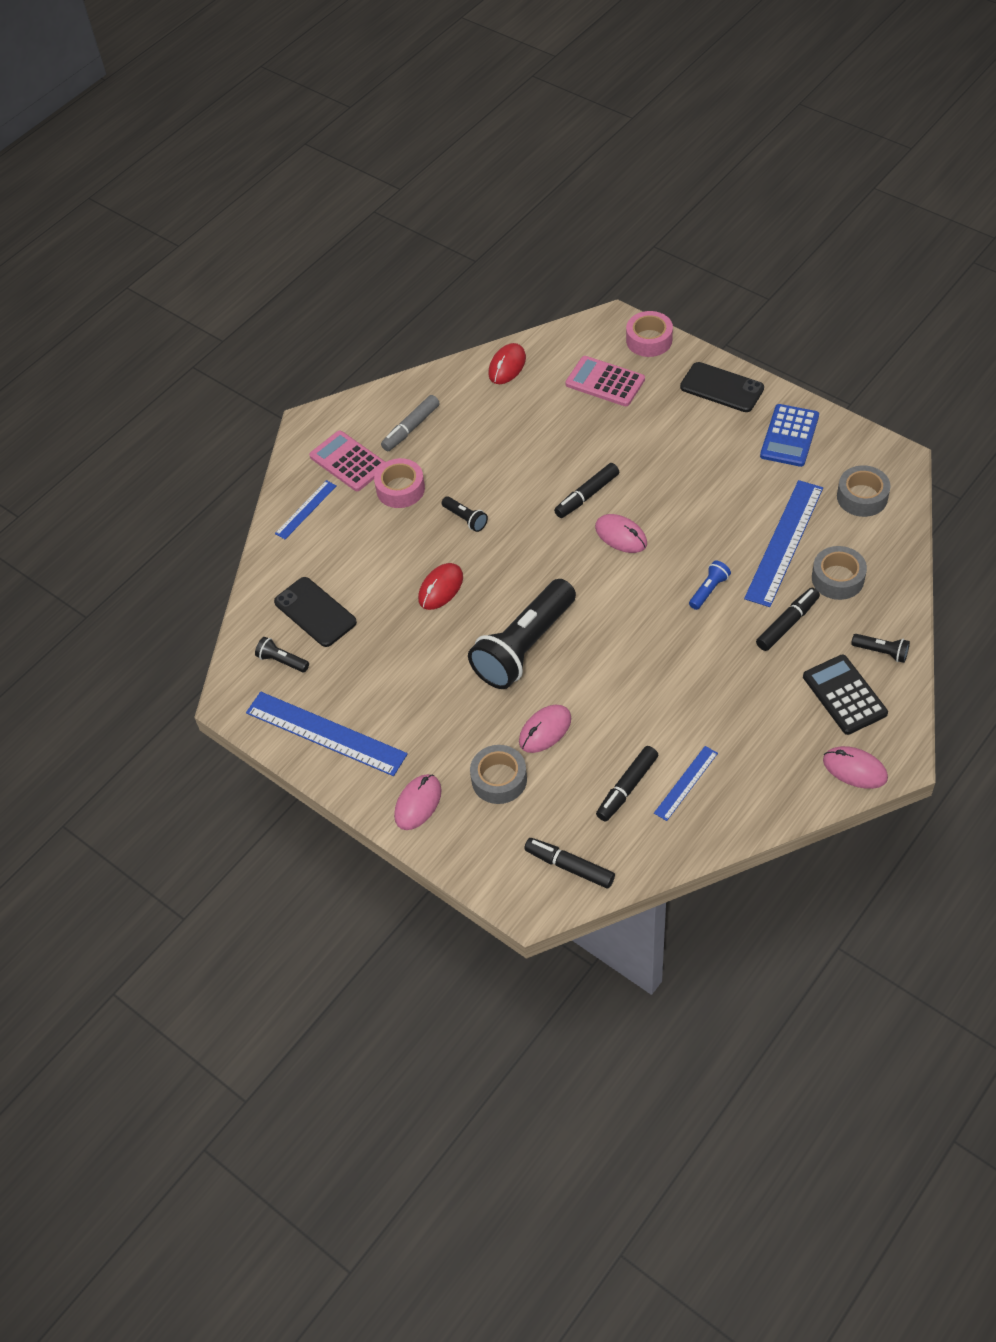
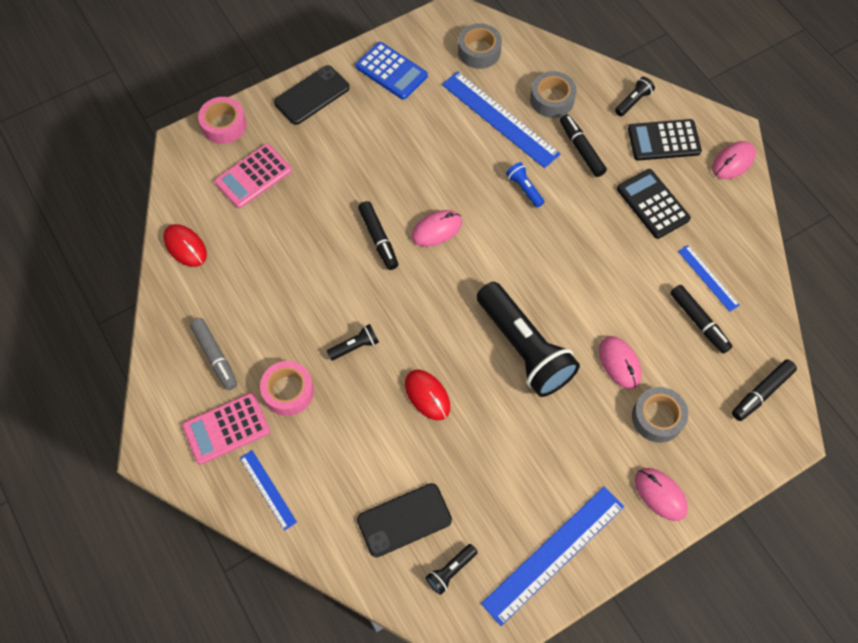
camera: 75 degrees left, 10 degrees up
none -> black calculator [617,169,691,239]

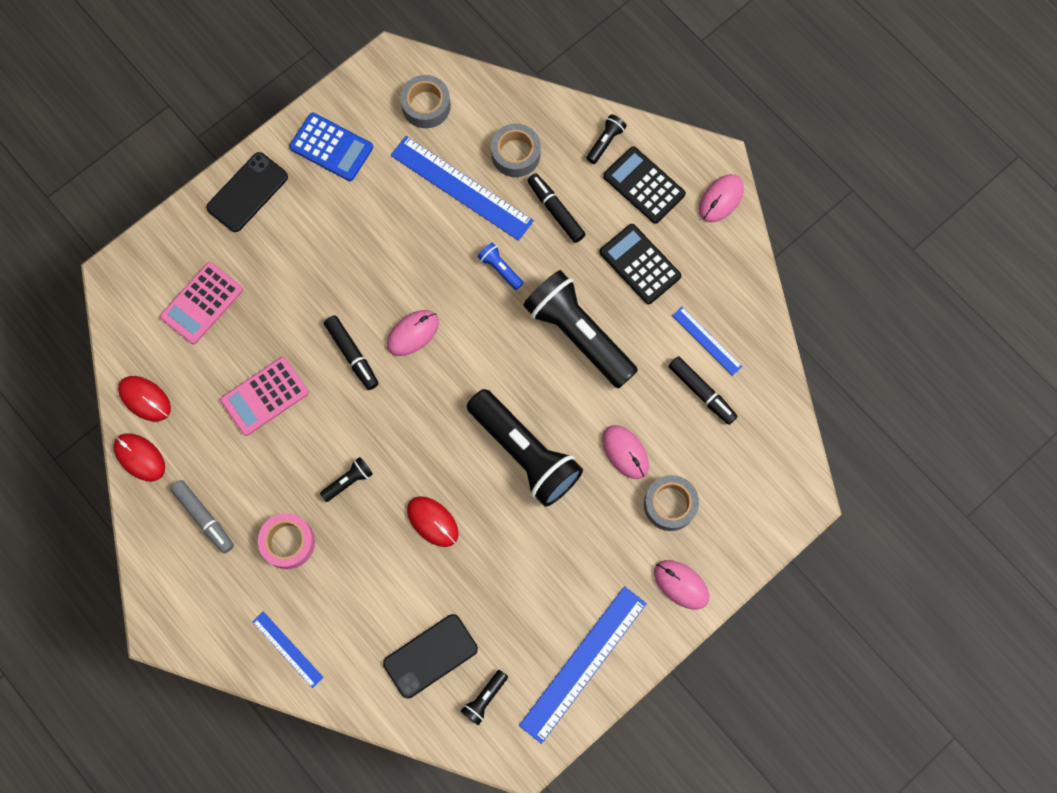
camera: 10 degrees left, 10 degrees up
pink calculator [182,393,270,465] -> pink calculator moved to [220,357,309,436]
pink tape [198,97,247,144] -> none
black calculator [628,119,702,161] -> black calculator turned 60 degrees clockwise [603,147,686,224]
black marker [732,359,797,421] -> none
none -> red mouse [113,433,165,481]
none -> black flashlight [523,270,638,388]

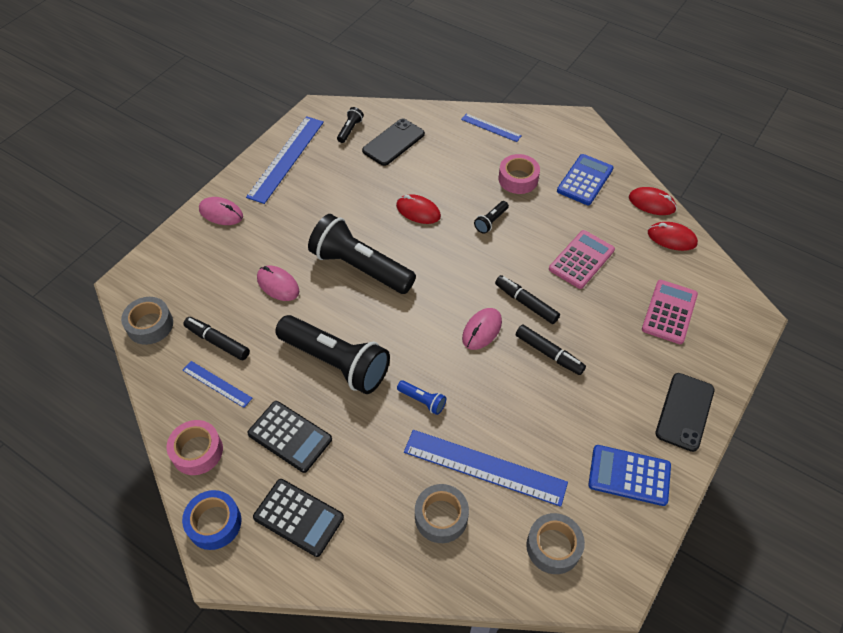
camera: 165 degrees right, 20 degrees down
grey marker [170,480,234,553] -> blue calculator [557,154,614,205]
black marker [527,173,586,243] -> black marker moved to [516,324,586,375]
black flashlight [587,114,627,164] -> none
grey tape [644,475,699,531] -> grey tape moved to [121,297,173,345]
pink mouse [699,174,744,222] -> blue tape [182,490,241,550]
none -> pink tape [166,420,223,475]

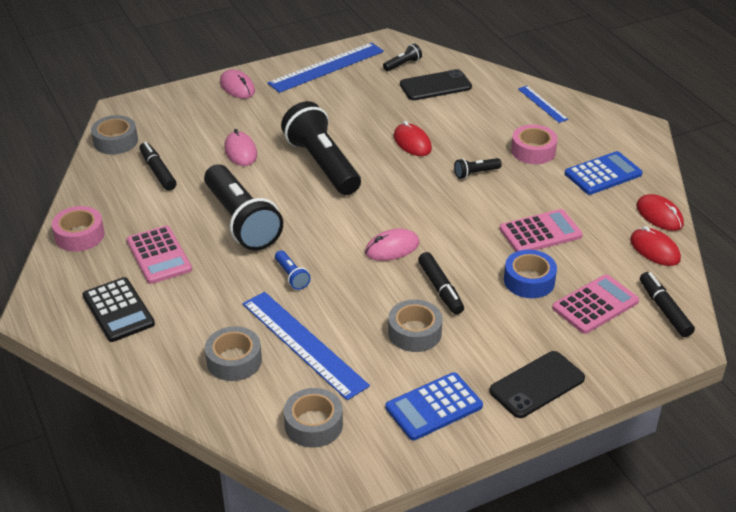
camera: 30 degrees right, 15 degrees down
blue tape [182,490,241,550] -> blue tape moved to [504,250,557,298]
blue ruler [183,361,252,408] -> none
black calculator [247,401,332,473] -> pink calculator [127,225,192,284]
black marker [495,275,560,324] -> black marker moved to [640,272,695,337]
blue calculator [588,445,671,506] -> blue calculator turned 75 degrees counterclockwise [386,372,483,440]
none -> grey tape [388,299,443,352]

